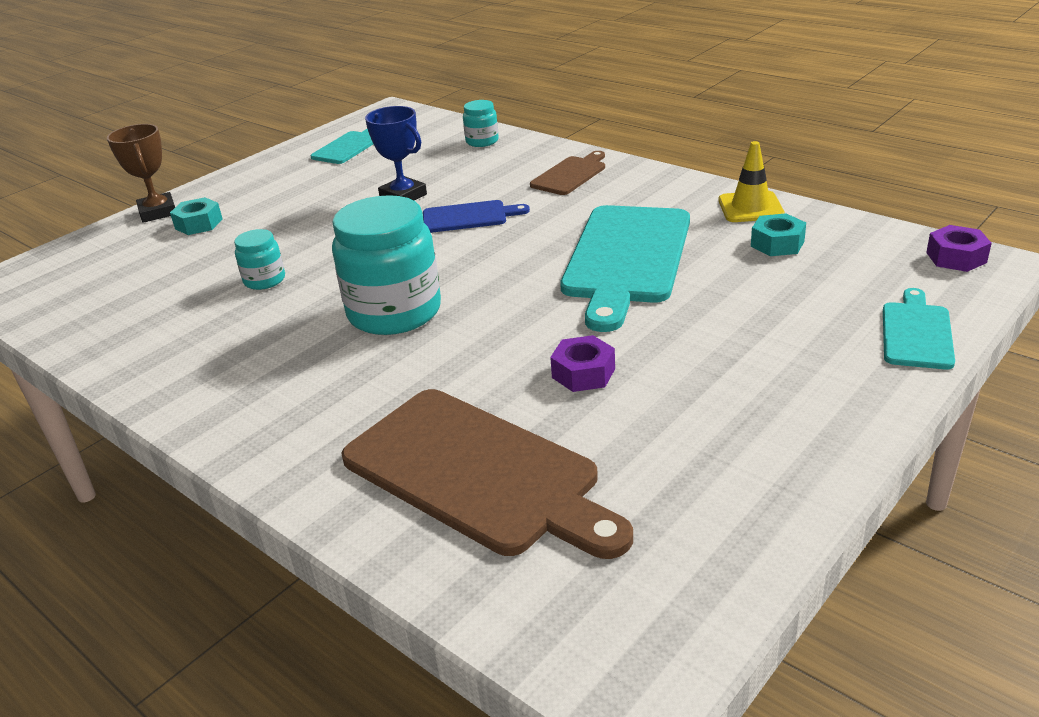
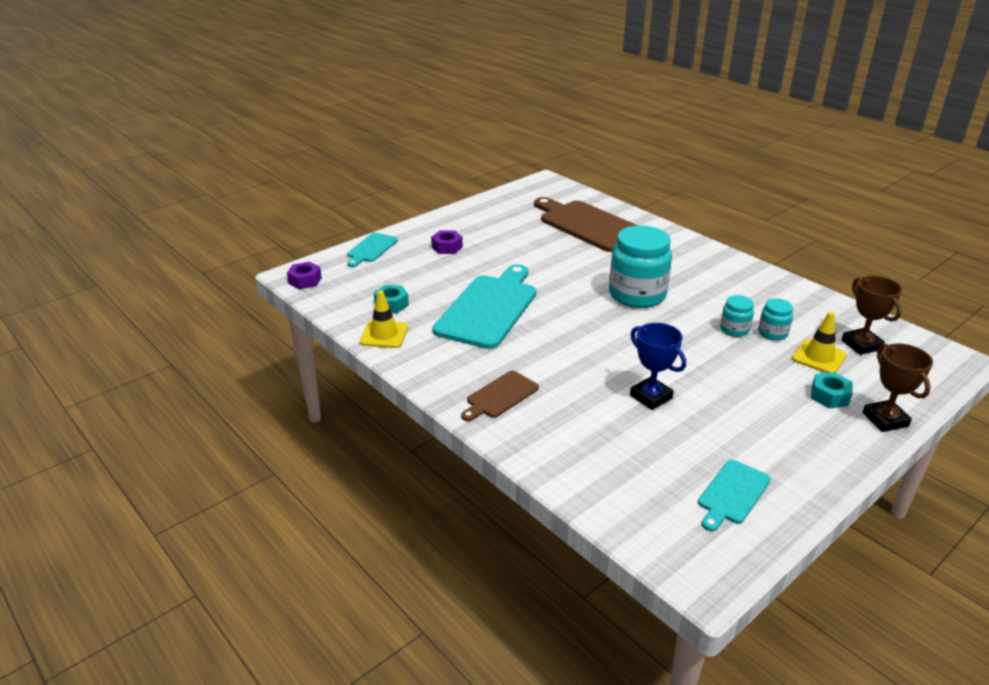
camera: 175 degrees left, 0 degrees up
blue cutting board [423,200,530,233] -> none
turquoise jar [463,100,499,147] -> turquoise jar moved to [758,298,793,341]
purple nut [550,335,615,392] -> purple nut moved to [431,231,463,254]
none -> yellow traffic cone [792,312,847,373]
none -> brown trophy [842,276,902,355]

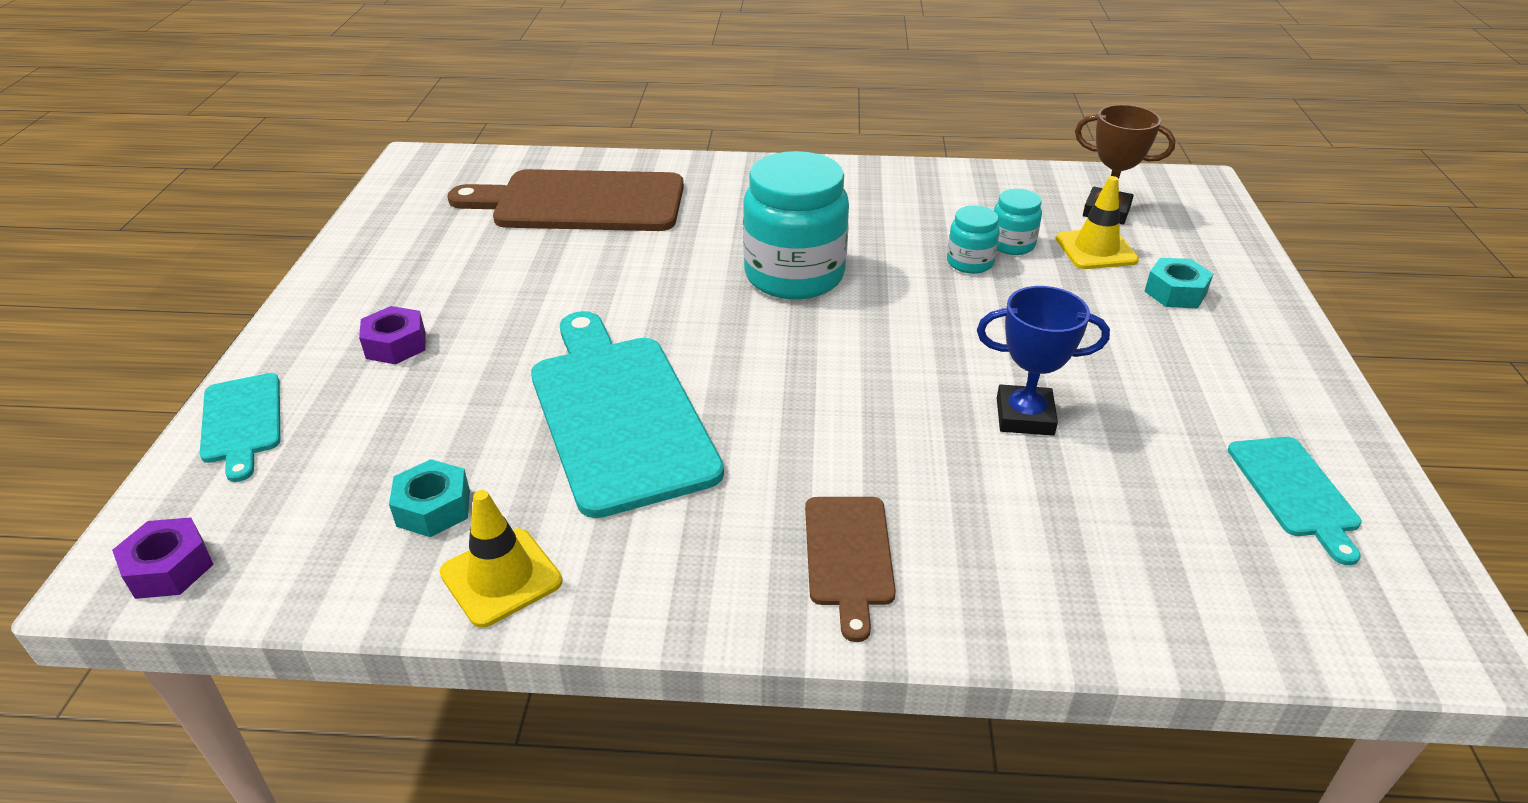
camera: 45 degrees left, 5 degrees up
brown trophy [863,343,933,432] -> none

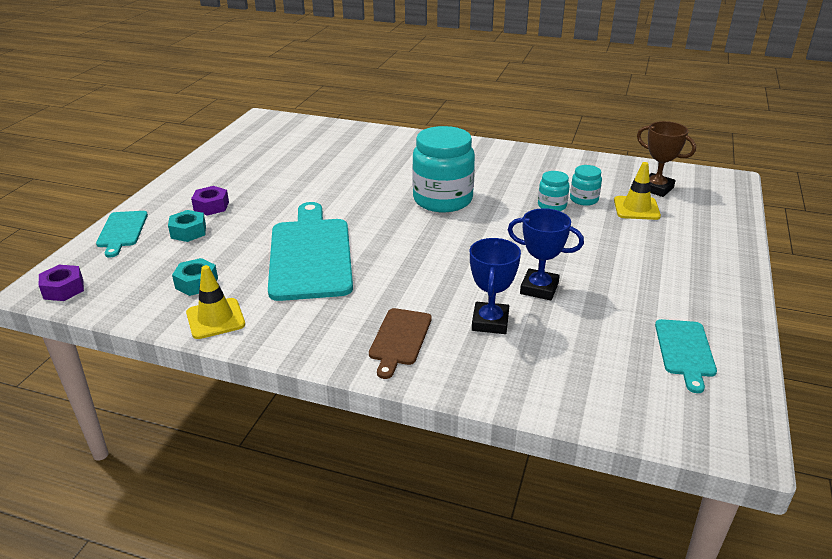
camera: 15 degrees right, 5 degrees down
brown cutting board [447,169,684,231] -> none
turquoise nut [1144,258,1213,308] -> turquoise nut moved to [168,210,206,242]
none -> blue trophy [470,238,521,334]

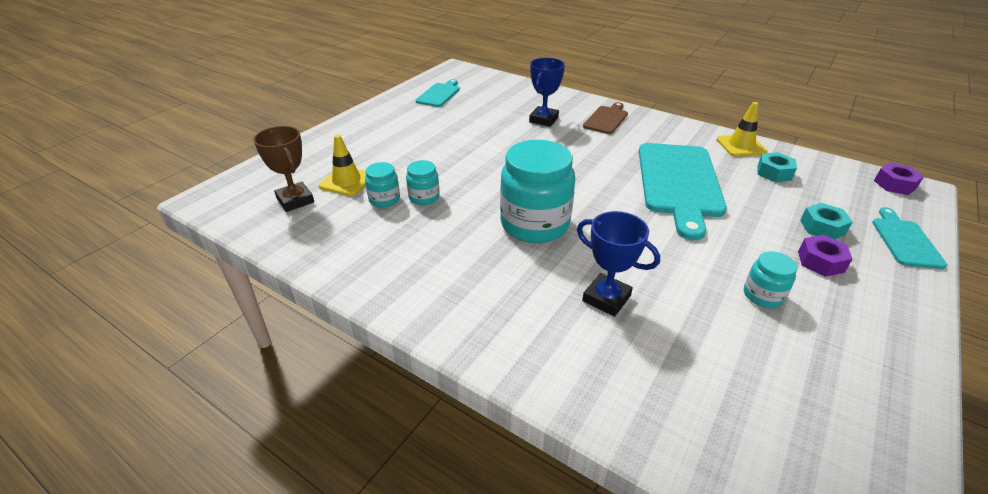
camera: 165 degrees left, 5 degrees up
blue trophy [508,208,584,301] -> blue trophy moved to [577,211,660,317]
none -> turquoise jar [744,251,797,308]

